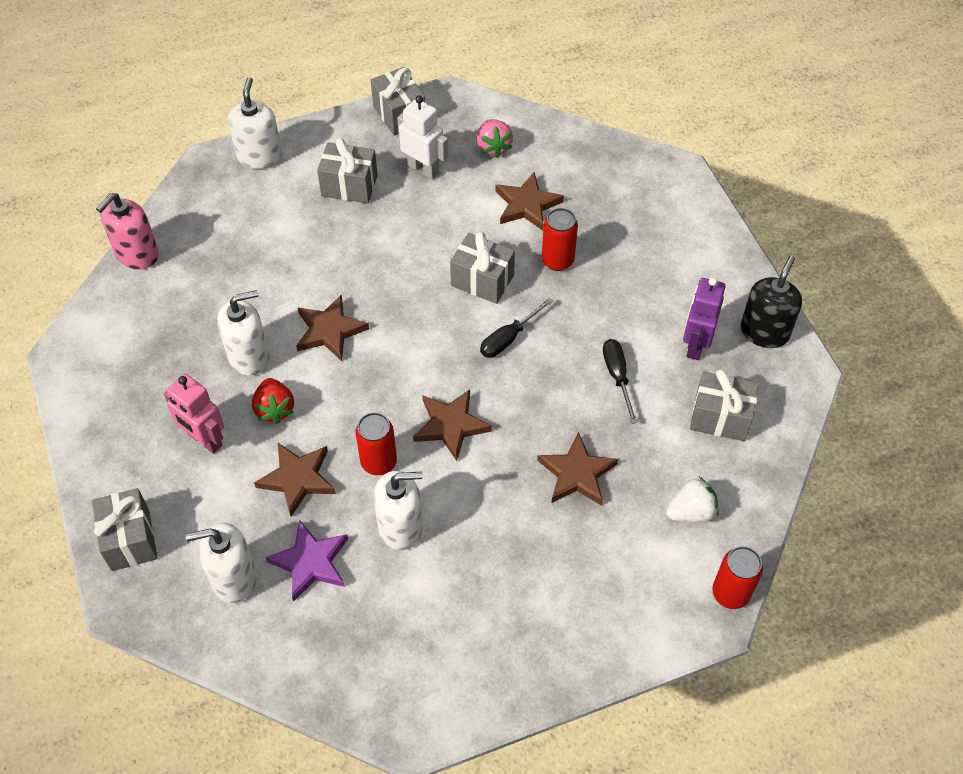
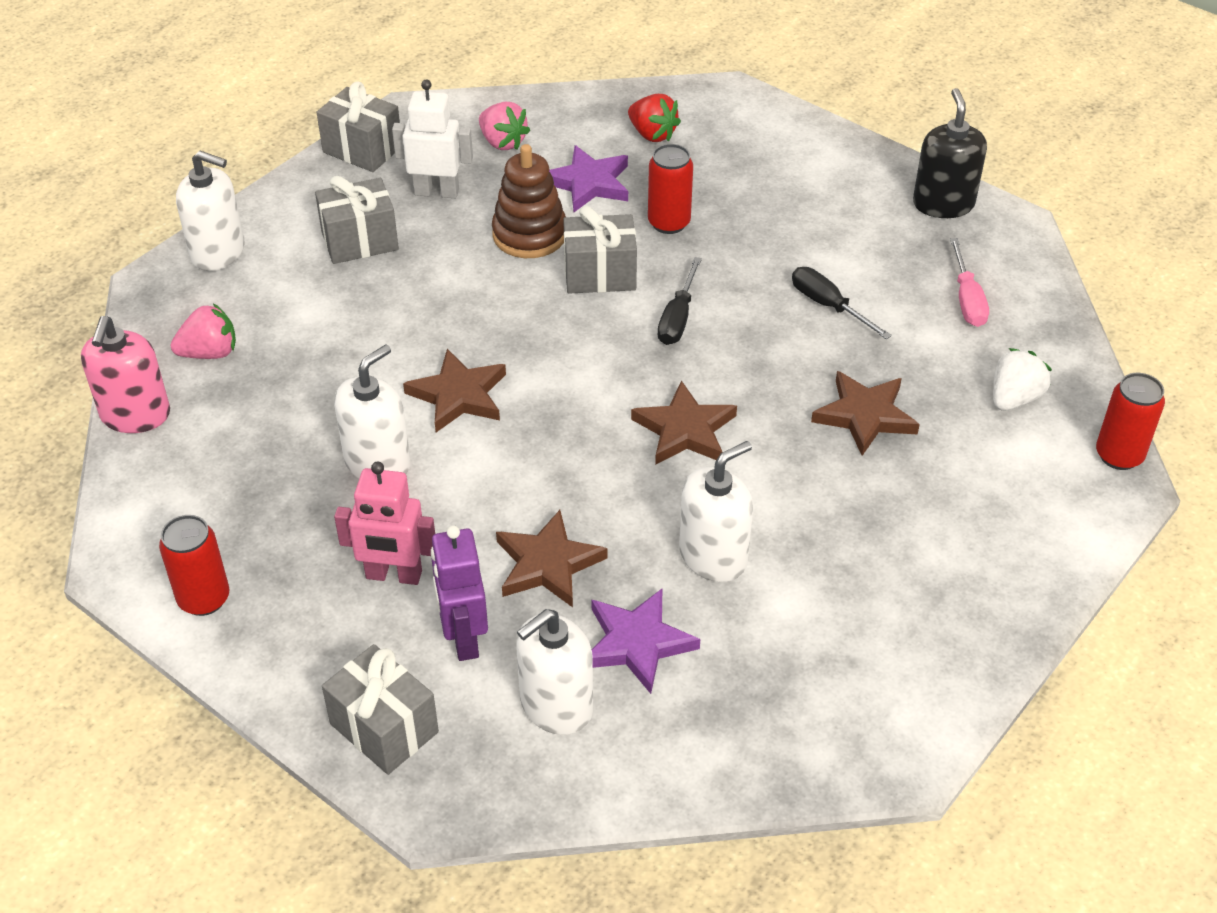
camera: 30 degrees left, 10 degrees down
white soap dispenser [228,77,282,169] -> white soap dispenser turned 135 degrees clockwise [176,151,244,271]
red strawberry [252,378,294,424] -> red strawberry moved to [628,94,681,142]
red can [355,412,397,475] -> red can moved to [159,515,229,616]
brown star [495,172,564,231] -> purple star [549,145,628,212]
purple robot [683,277,725,360] -> purple robot moved to [431,526,488,661]
grey gift [690,369,758,441] -> pink screwdriver [950,238,989,327]
none -> pink strawberry [171,303,236,359]
none -> brown stacking toy [492,144,566,258]

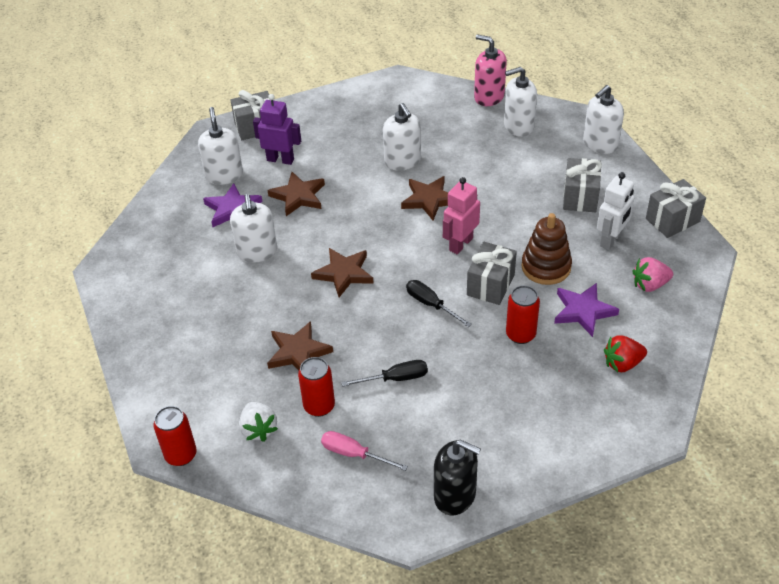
camera: 120 degrees right, 0 degrees up
red can [159,515,229,616] -> red can moved to [298,357,335,417]
pink strawberry [171,303,236,359] -> white soap dispenser [504,67,537,137]
pink robot [334,462,435,585] -> pink robot moved to [443,177,480,255]

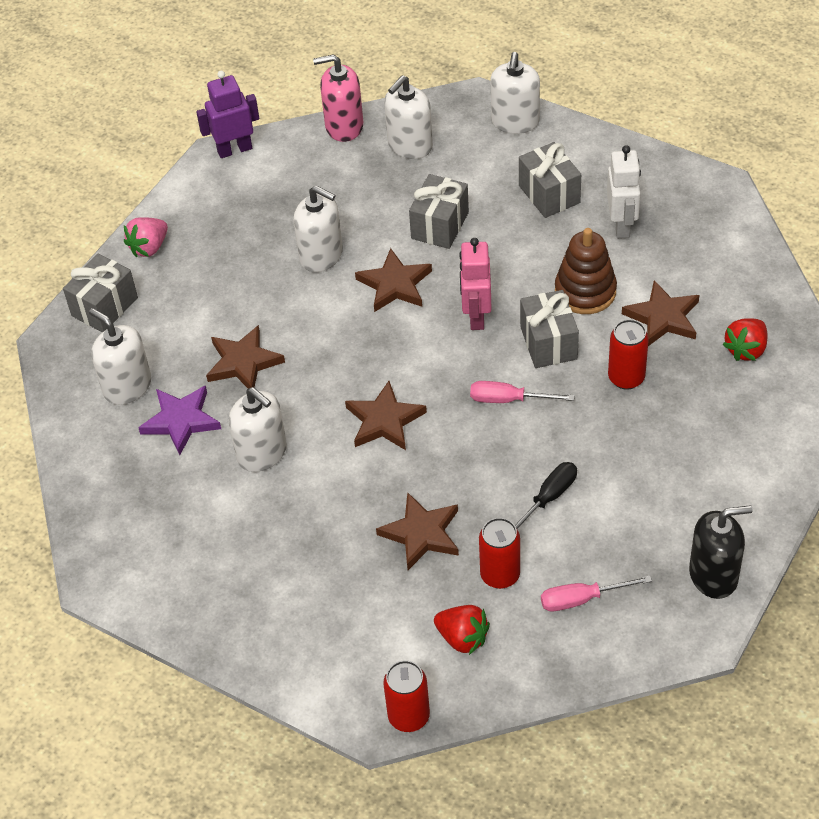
camera: 35 degrees left, 5 degrees up
white strawberry [239,402,278,442] -> red strawberry [434,605,490,655]
purple robot [253,94,301,165] -> purple robot moved to [196,71,259,158]
black screwdriver [406,280,472,327] -> pink screwdriver [470,381,574,403]
purple star [554,283,619,337] -> brown star [622,280,699,346]
pink strawberry [633,257,673,292] -> pink strawberry moved to [124,217,168,257]
grey gift [646,179,706,238] -> grey gift moved to [409,174,469,249]

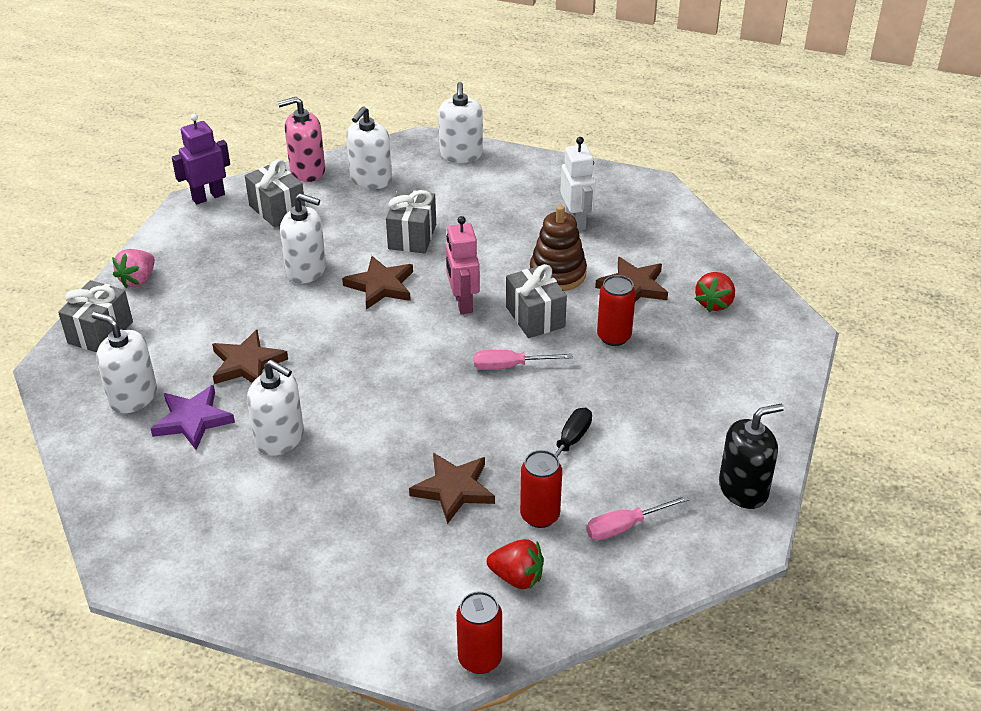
camera: 15 degrees left, 10 degrees down
brown star [345,381,427,450] -> none
grey gift [519,142,581,218] -> grey gift moved to [245,159,305,228]

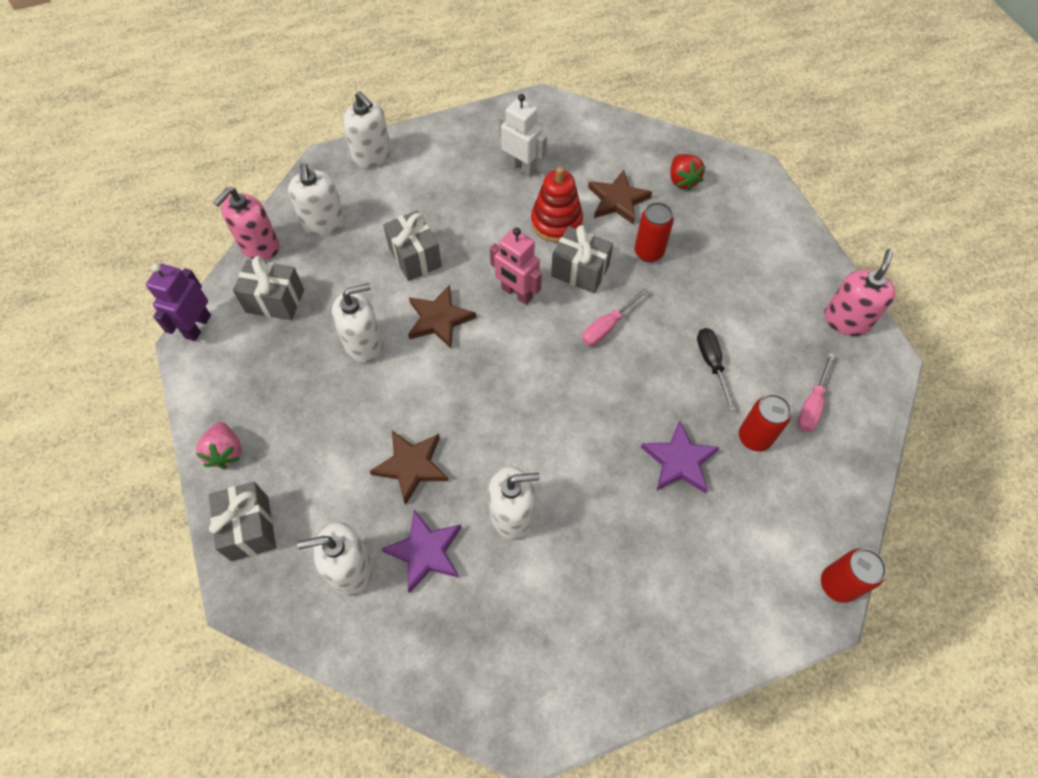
camera: 40 degrees left, 20 degrees up
brown star [409,453,495,524] -> purple star [641,420,720,493]
red strawberry [487,539,544,589] -> none
brown stacking toy [530,205,587,291] -> red stacking toy [531,167,583,243]
black soap dispenser [719,404,784,509] -> pink soap dispenser [824,249,895,336]

